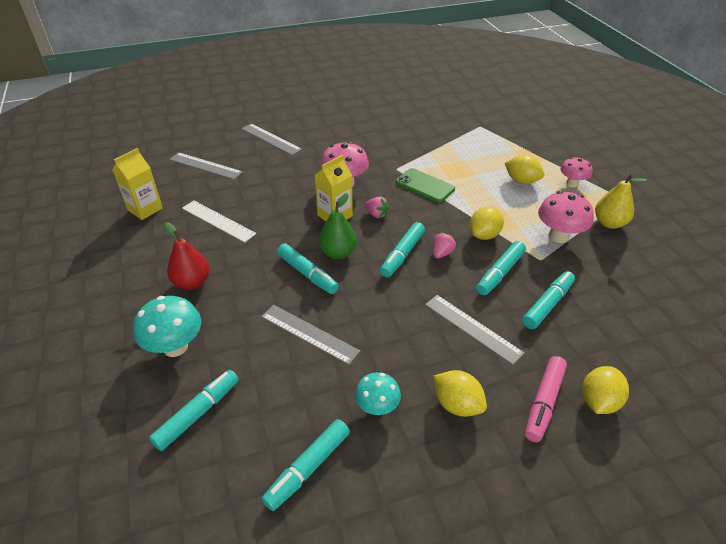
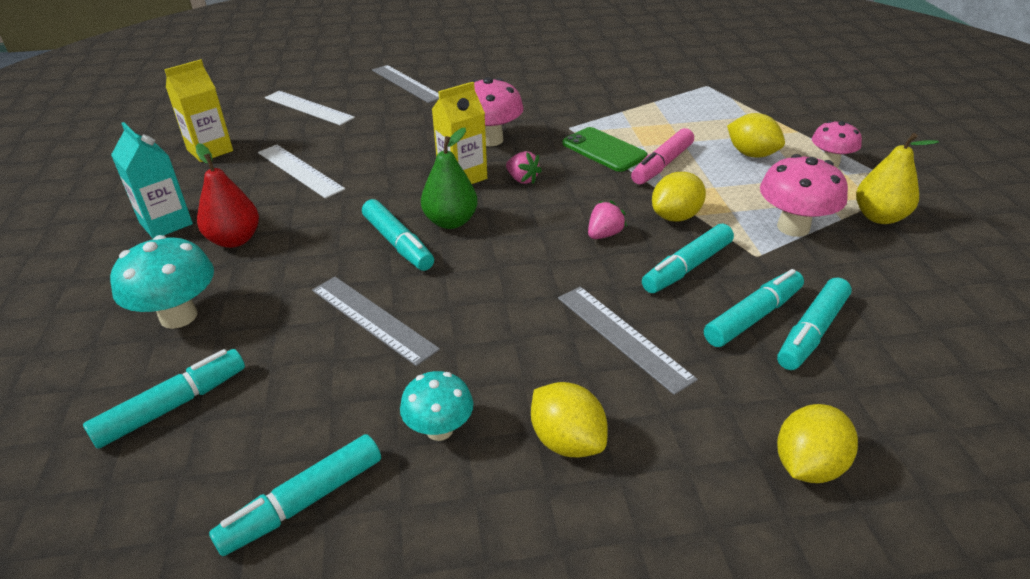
camera: 10 degrees right, 5 degrees down
grey ruler [169,152,243,180] -> white ruler [265,91,355,125]
turquoise marker [380,222,425,277] -> turquoise marker moved to [777,277,852,370]
pink marker [525,356,567,442] -> pink marker moved to [631,128,694,184]
none -> turquoise carton [111,122,193,238]

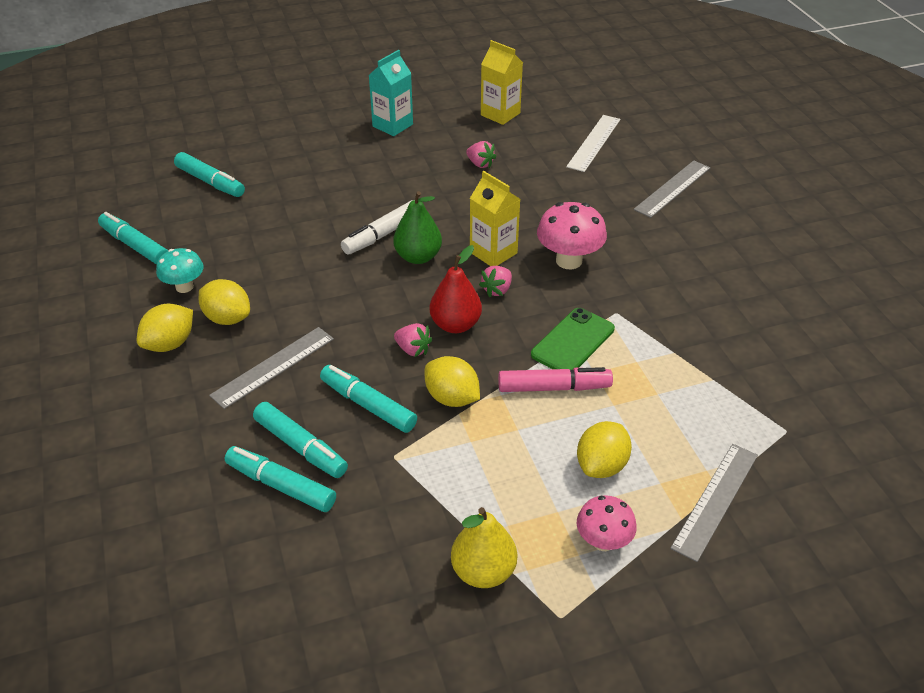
camera: 80 degrees right, 5 degrees up
turquoise mushroom [110,235,214,329] -> none
red pear [196,143,259,248] -> red pear moved to [430,245,482,333]
white ruler [258,145,345,198] -> pink strawberry [466,141,496,168]
grey ruler [312,277,440,366] -> grey ruler moved to [670,444,758,562]
turquoise marker [362,199,434,271] -> white marker [341,200,413,254]
pink marker [631,128,694,184] -> pink marker turned 150 degrees clockwise [498,367,613,392]
pink mushroom [760,154,848,237] -> none
yellow lemon [777,404,858,483] -> yellow lemon moved to [199,279,250,325]

